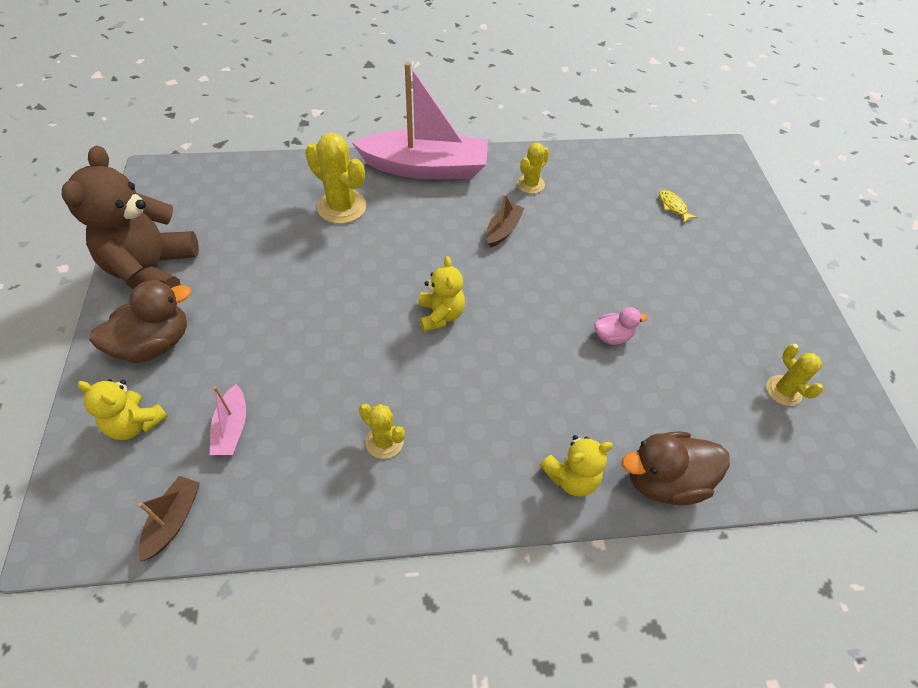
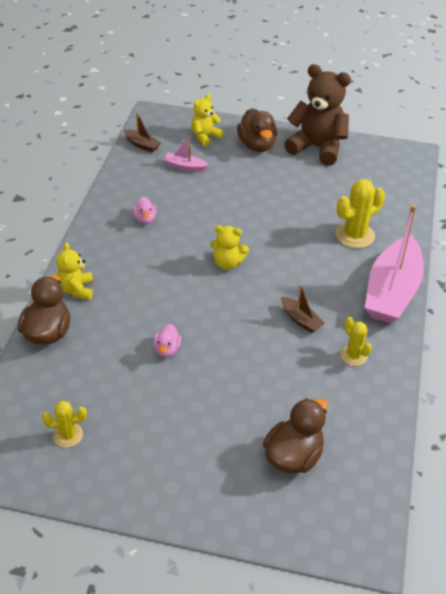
camera: 110 degrees right, 10 degrees down
yellow cactus [359,404,405,459] -> pink duck [133,197,156,224]
yellow fish [659,190,698,223] -> brown duck [263,398,328,474]

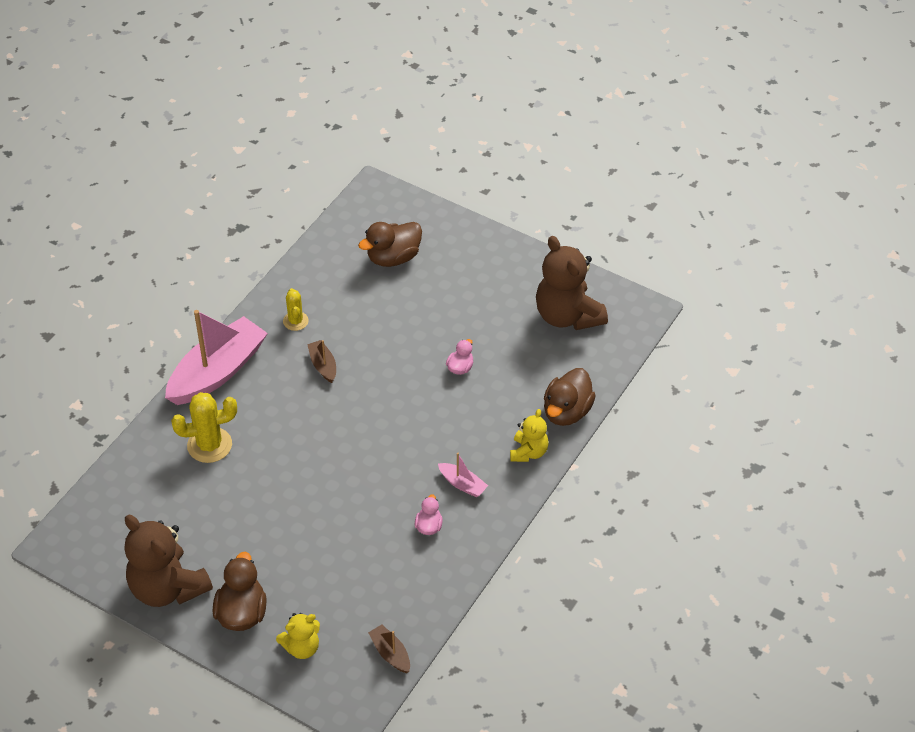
camera: 160 degrees left, 5 degrees up
yellow cactus [42,401,87,447] -> brown teddy bear [536,236,608,330]
pink boat [164,136,208,172] -> pink boat moved to [438,453,488,497]
yellow teddy bear [210,225,249,270] -> none

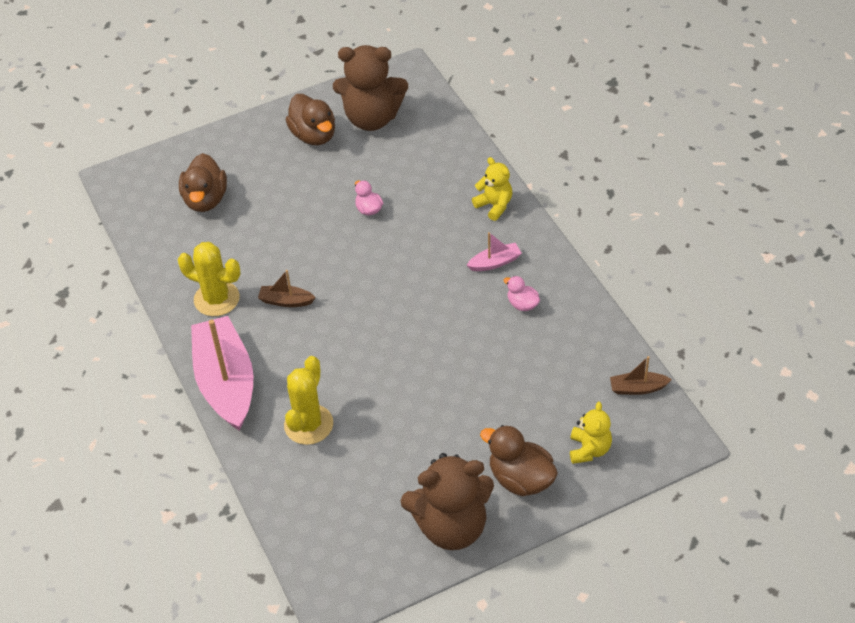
camera: 55 degrees left, 0 degrees up
yellow cactus [283,288,309,331] -> yellow cactus [178,242,241,316], size x1.67
brown duck [544,368,596,426] -> brown duck moved to [286,94,335,145]

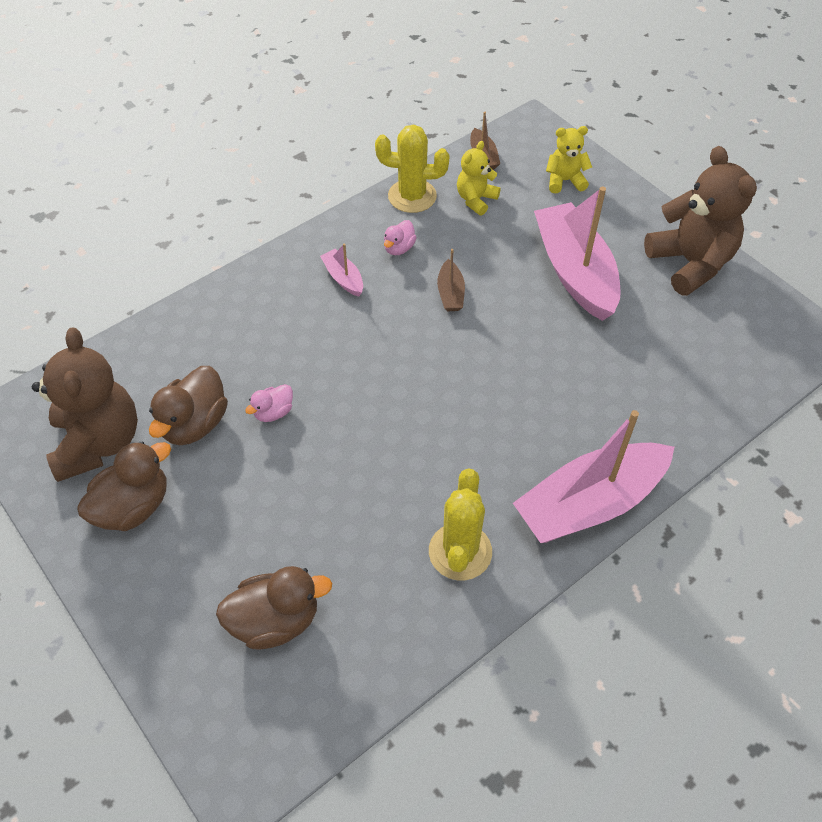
camera: 105 degrees left, 5 degrees up
brown boat [258,270,316,307] -> brown boat moved to [437,249,465,311]
yellow cactus [284,356,333,445] -> yellow cactus moved to [375,124,450,213]
yellow teddy bear [472,157,512,221] -> yellow teddy bear moved to [457,141,500,216]
brown duck [480,425,558,497] -> brown duck moved to [149,366,228,445]
none -> pink boat [534,186,620,321]

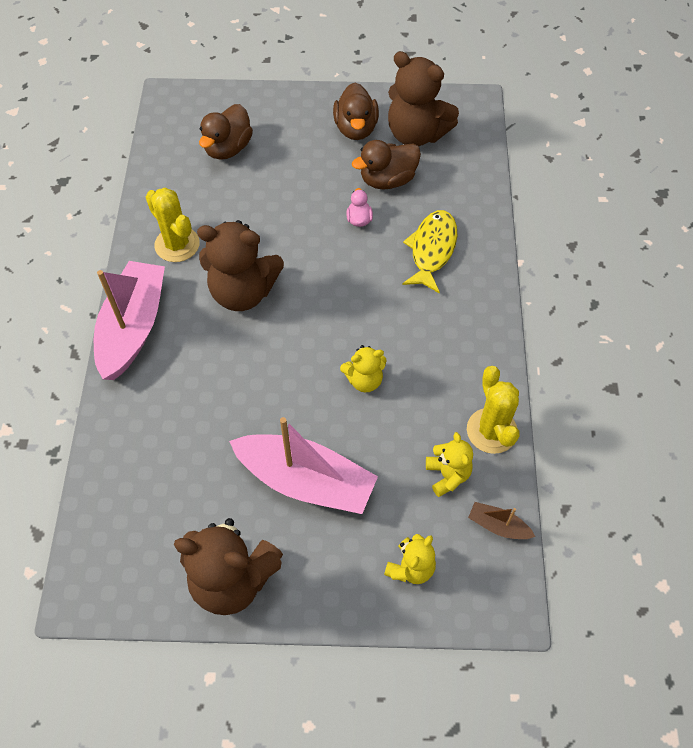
camera: 130 degrees right, 5 degrees up
brown duck [149,366,228,445] -> brown duck turned 90 degrees counterclockwise [352,140,421,189]
pink boat [320,243,363,296] -> none
yellow cactus [375,124,450,213] -> yellow cactus turned 60 degrees counterclockwise [467,366,520,454]
pink duck [384,220,417,255] -> none
brown boat [437,249,465,311] -> yellow teddy bear [340,345,387,392]
none -> brown teddy bear [197,220,284,311]
none -> yellow fish [402,210,457,294]

